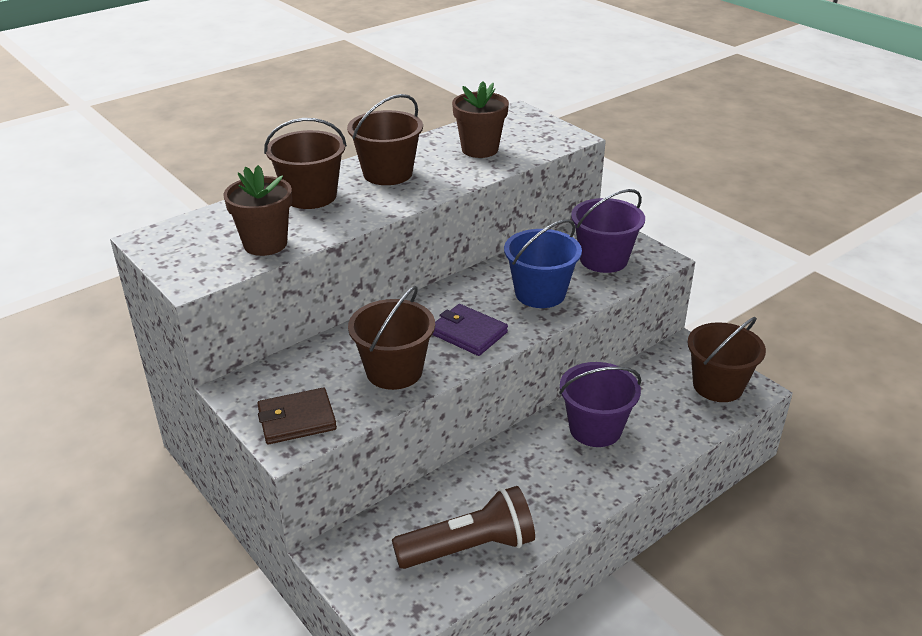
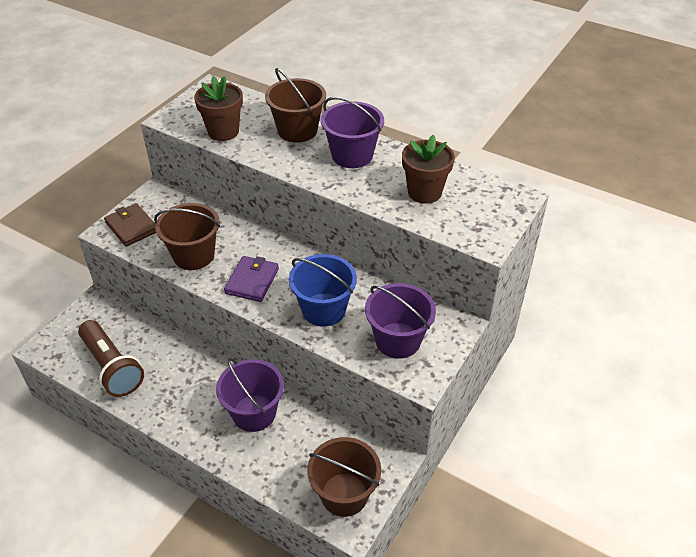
camera: 70 degrees right, 10 degrees up
brown bucket [347,94,423,185] -> purple bucket [321,97,384,168]

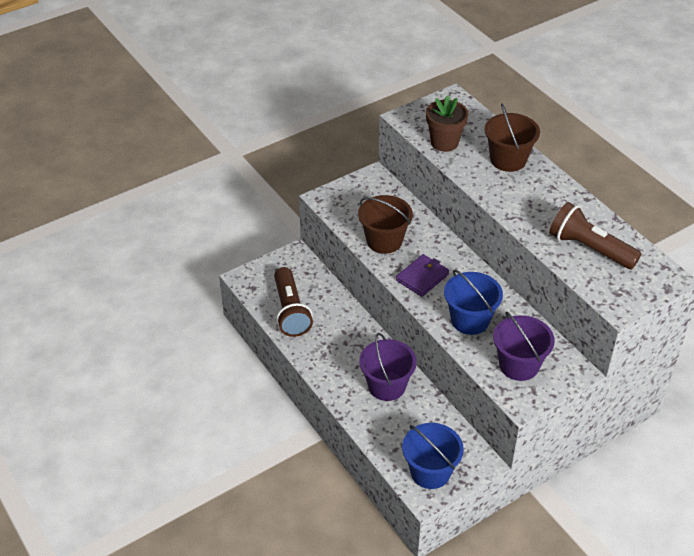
camera: 25 degrees right, 0 degrees up
brown wallet [104,203,156,246] -> none
brown bucket [307,437,381,517] -> blue bucket [402,423,464,489]
purple bucket [321,97,384,168] -> none
brown flower pot [402,134,455,204] -> brown flashlight [549,202,641,269]

